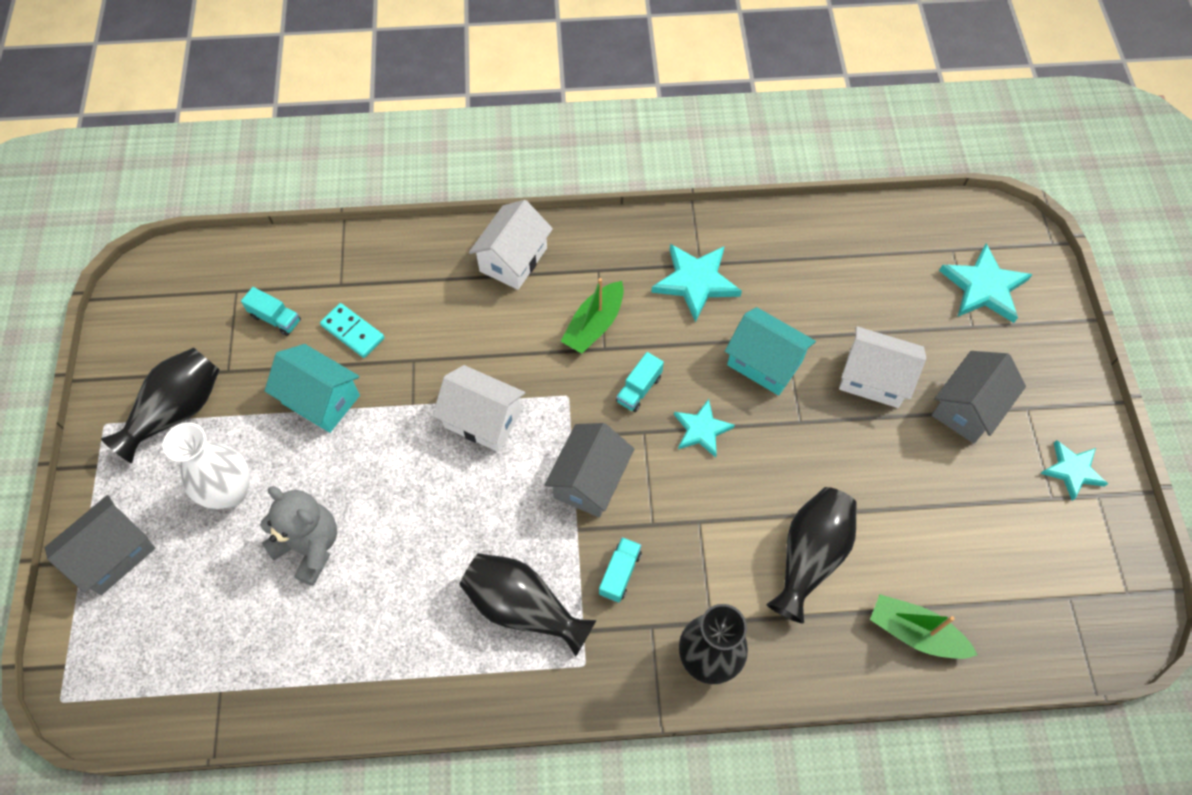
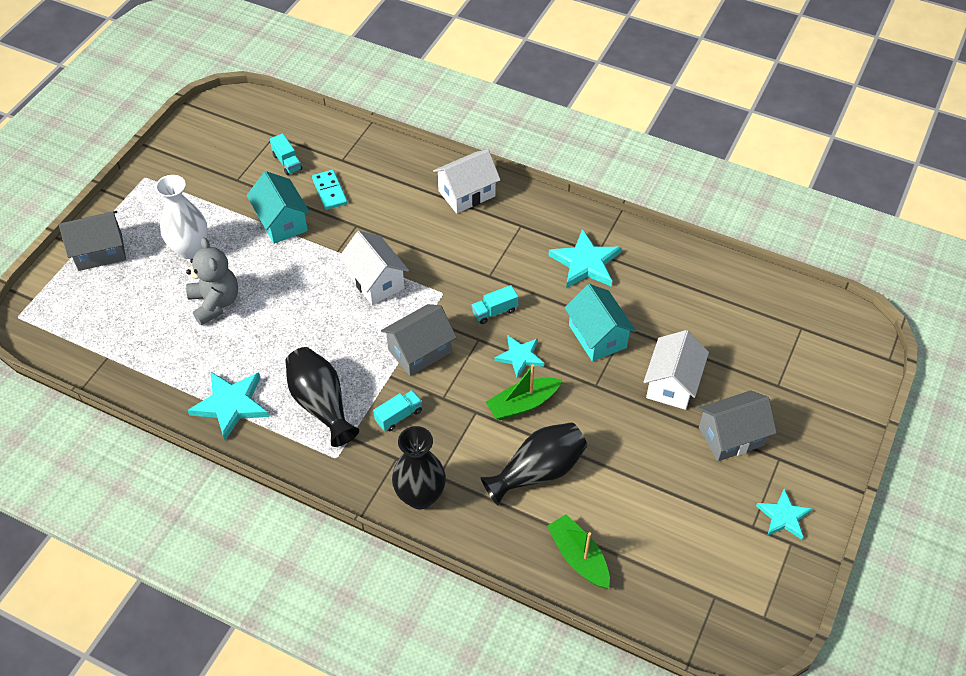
camera: 30 degrees right, 10 degrees down
black vase [101,347,220,463] -> none
green boat [561,278,624,354] -> green boat moved to [486,364,562,420]
white house [839,326,926,408] -> white house turned 60 degrees clockwise [644,330,709,410]
turquoise star [939,243,1033,323] -> turquoise star moved to [188,372,269,440]

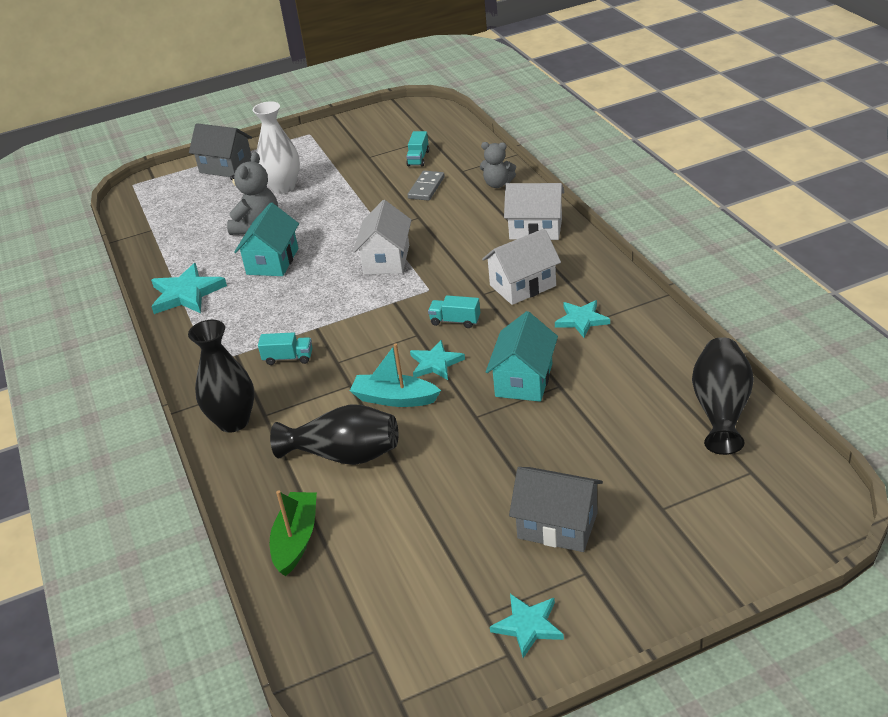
camera: 45 degrees right, 15 degrees down
turquoise house [246,171,310,244] -> turquoise house moved to [234,203,299,276]
black vase [285,347,359,447] -> black vase moved to [692,337,754,455]
turquoise domino [312,170,348,210] -> grey domino [408,171,445,201]
grey house [381,304,457,376] -> none
green boat [486,364,562,420] -> turquoise boat [350,343,441,407]
turquoise star [548,229,621,288] -> turquoise star [555,300,610,338], size x0.65
white house [644,330,709,410] -> white house moved to [482,229,561,305]
none -> grey teddy bear [480,142,516,188]

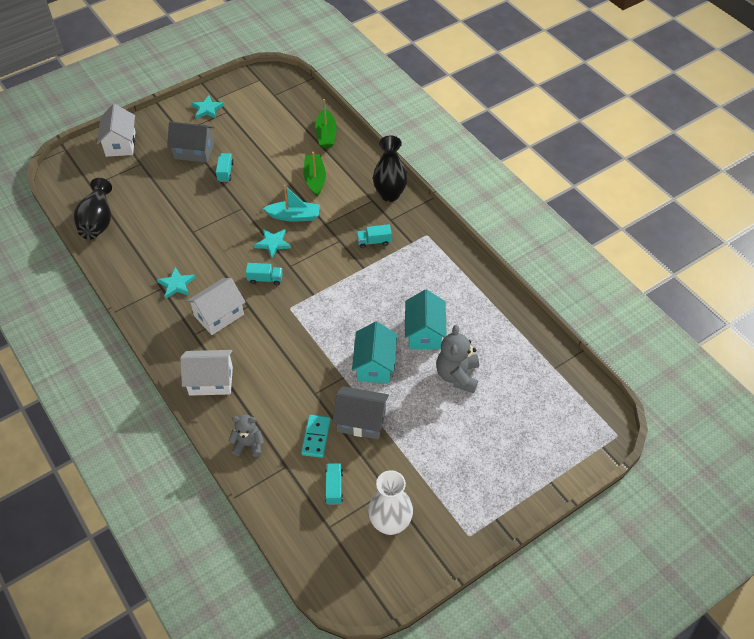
camera: 165 degrees right, 15 degrees up
turquoise star [151,263,227,314] -> none
grey house [189,123,252,177] -> grey house moved to [332,386,389,439]
white vase [252,101,300,194] -> white vase moved to [368,470,413,535]
black vase [270,404,398,465] -> green boat [303,152,326,197]
white house [353,200,412,274] -> white house moved to [97,104,136,157]
grey domino [408,171,445,201] -> turquoise domino [301,415,330,458]
turquoise house [486,311,558,402] -> turquoise house moved to [352,321,397,383]
none -> turquoise truck [216,153,234,182]

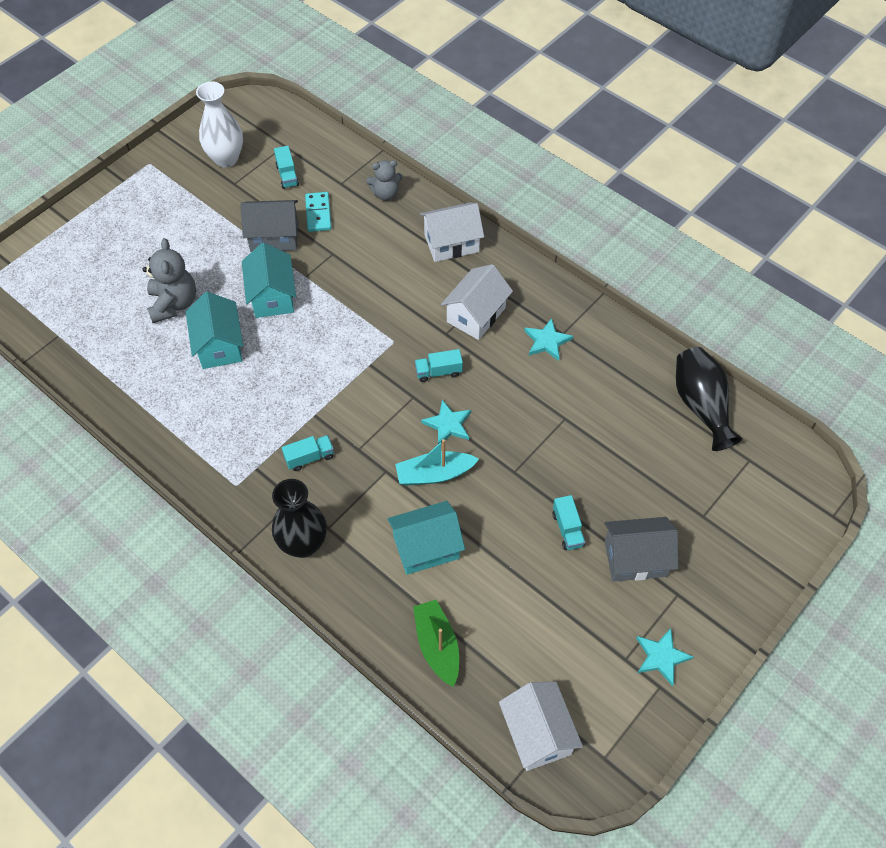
camera: 165 degrees right, 5 degrees up
white house [97,104,136,157] -> white house moved to [499,682,583,771]
green boat [303,152,326,197] -> turquoise house [387,501,465,575]

